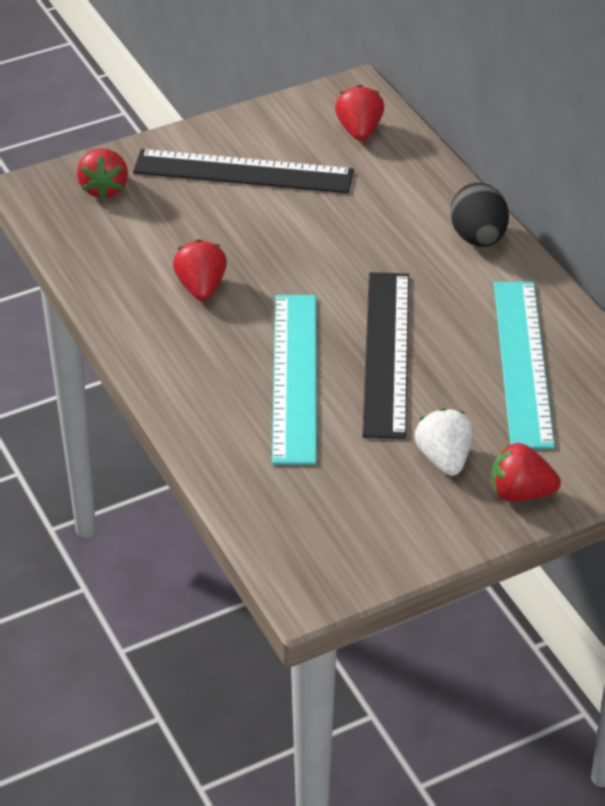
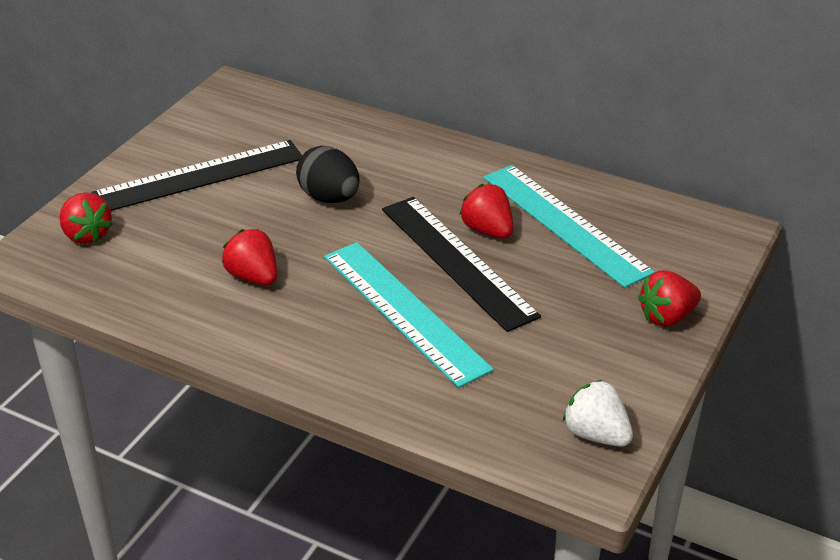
camera: 35 degrees left, 5 degrees down
red strawberry [335,85,384,141] -> red strawberry moved to [459,184,513,238]
white strawberry [415,408,473,476] -> white strawberry moved to [563,380,633,447]
black egg [450,183,509,247] -> black egg moved to [296,146,360,203]

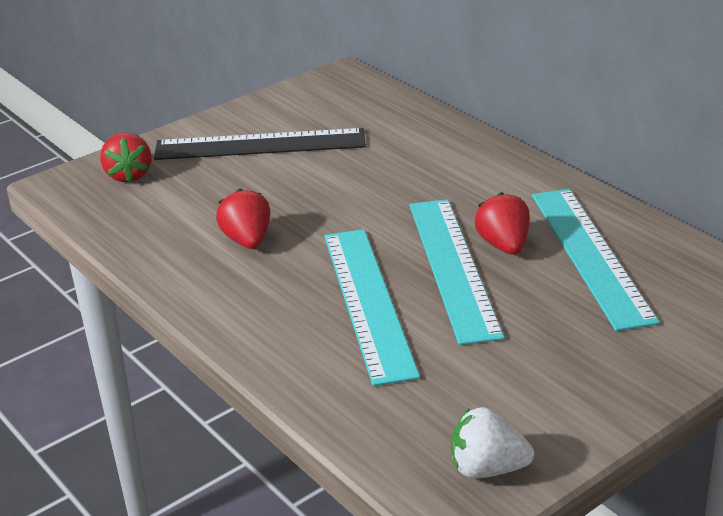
camera: 25 degrees right, 5 degrees down
black egg [296,146,360,203] -> none
black ruler [382,197,541,332] -> turquoise ruler [409,199,504,345]
white strawberry [563,380,633,447] -> white strawberry turned 60 degrees counterclockwise [451,407,534,478]
red strawberry [638,270,701,327] -> none

